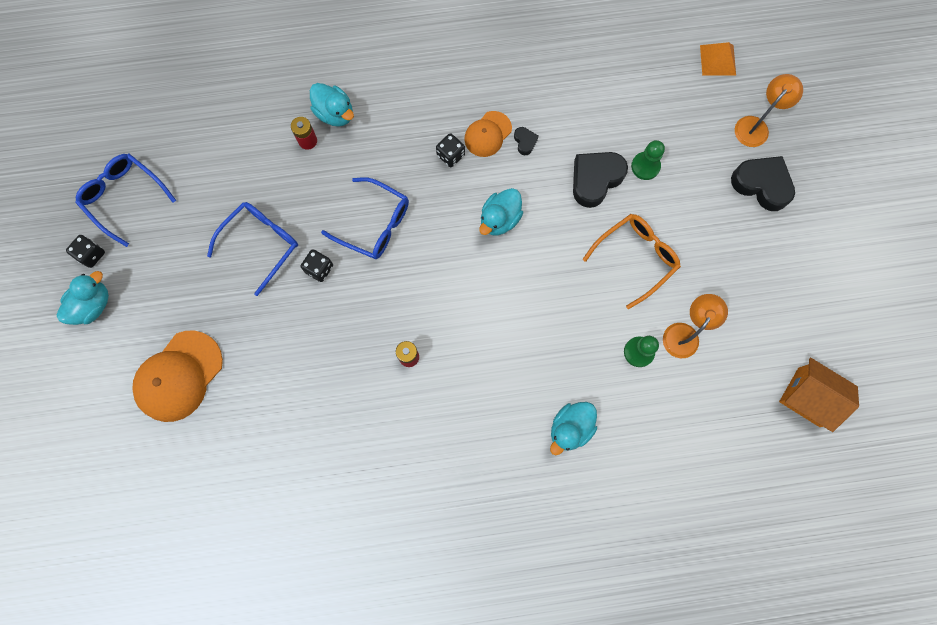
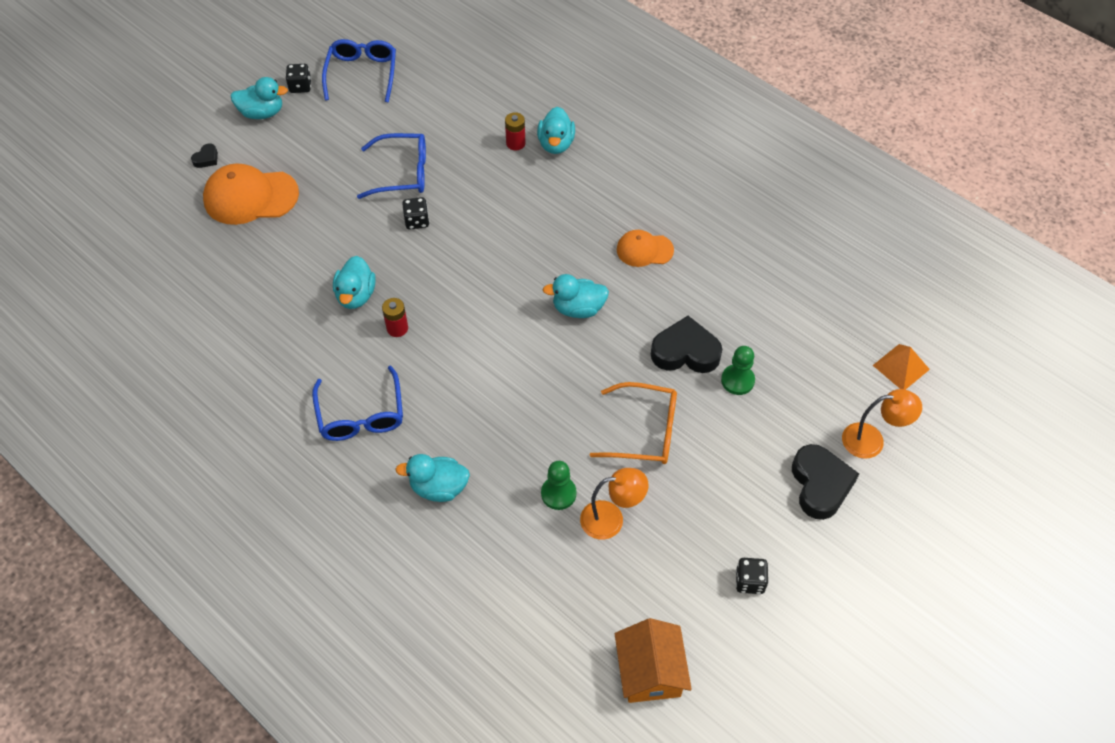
camera: 50 degrees right, 20 degrees down
blue glasses [321,177,409,259] -> blue glasses moved to [312,366,403,441]
black dice [436,133,465,167] -> black dice moved to [736,558,768,594]
black heart [514,127,538,155] -> black heart moved to [191,144,218,168]
none -> turquoise duck [333,256,376,309]

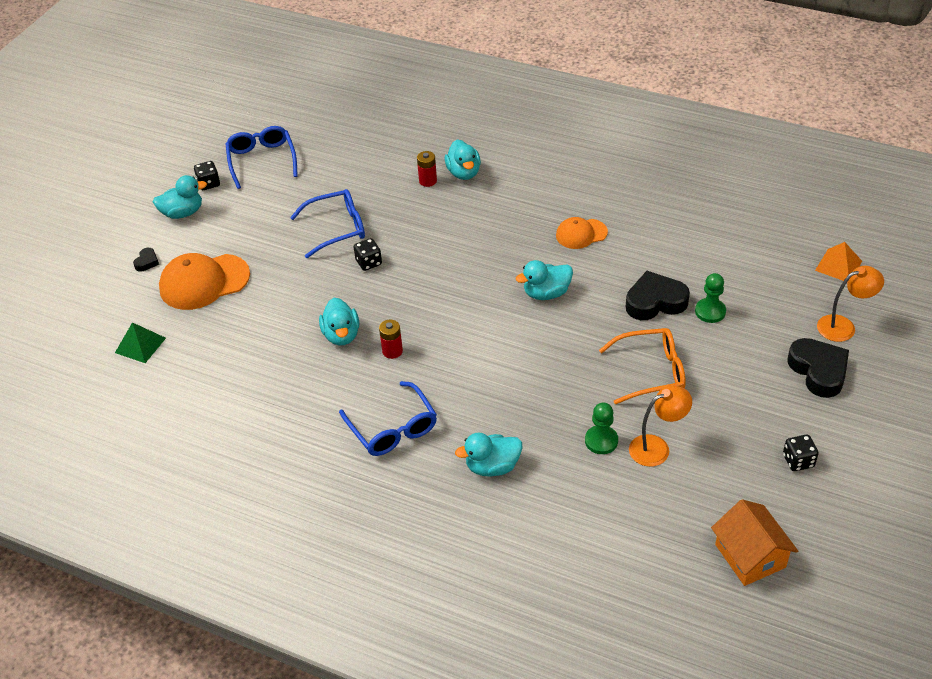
camera: 15 degrees left, 10 degrees down
none -> green pyramid [115,322,166,363]

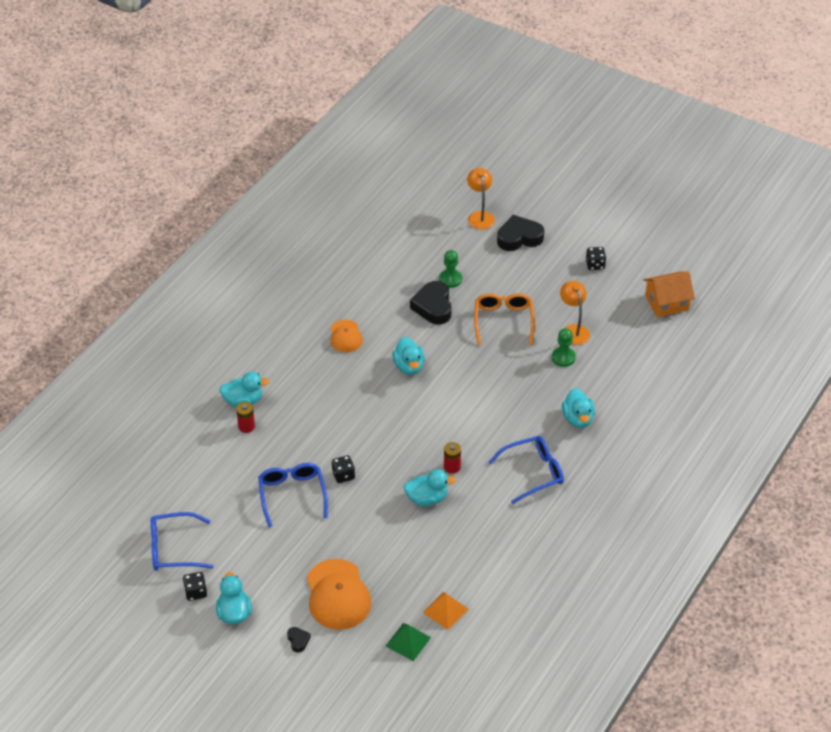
camera: 85 degrees left, 0 degrees up
black heart [133,248,159,272] -> black heart turned 45 degrees clockwise [287,627,311,653]
orange pyramid [815,242,862,281] -> orange pyramid moved to [422,592,468,630]

